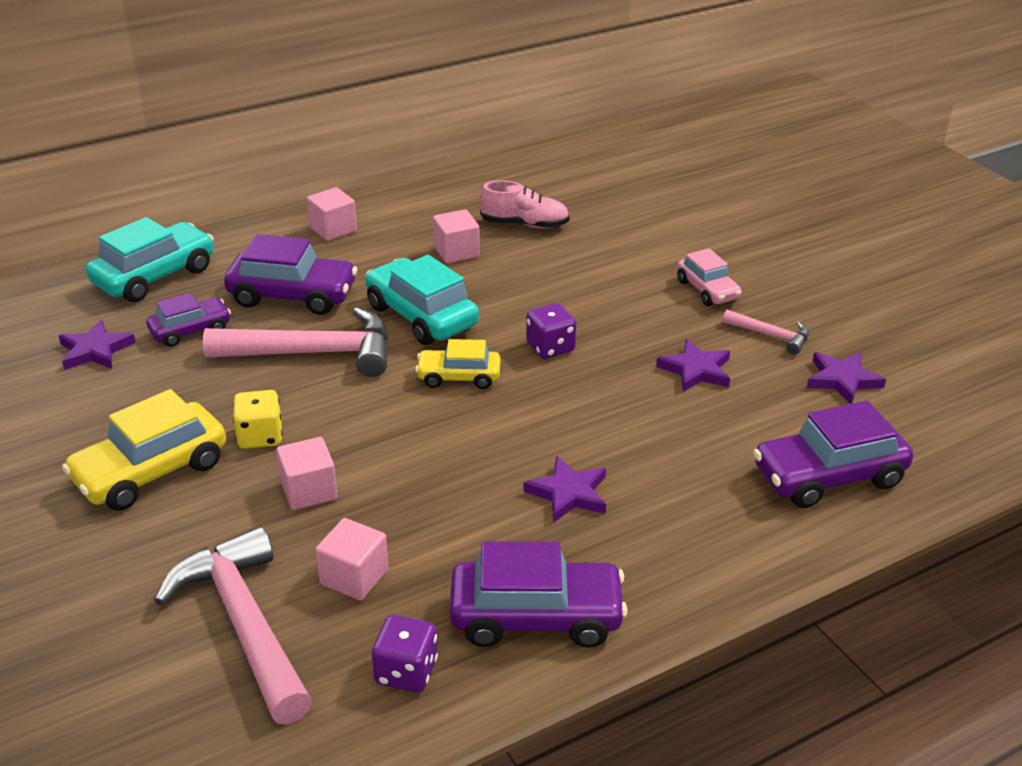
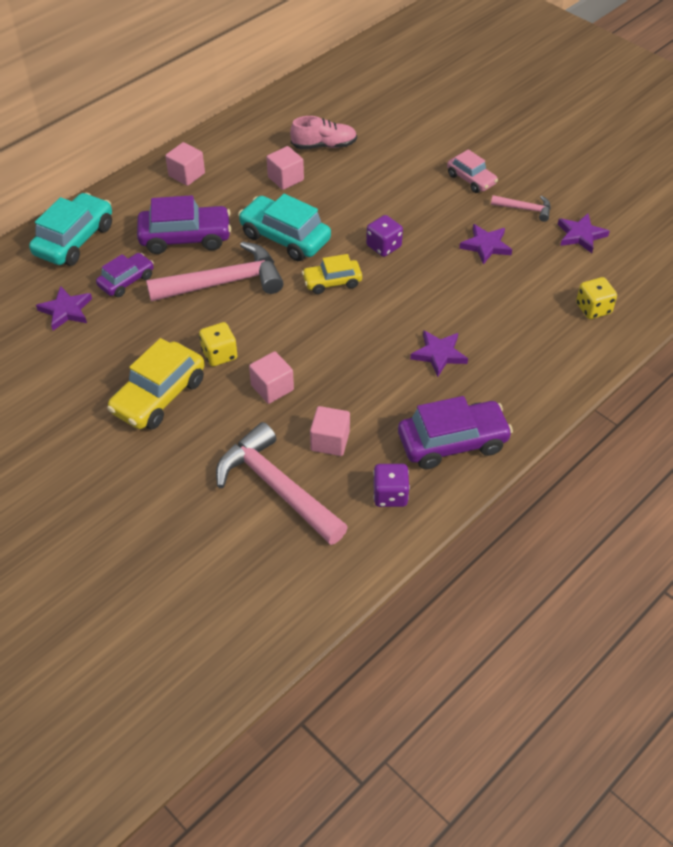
camera: 15 degrees left, 15 degrees up
purple car [753,400,913,508] -> yellow dice [576,277,617,319]

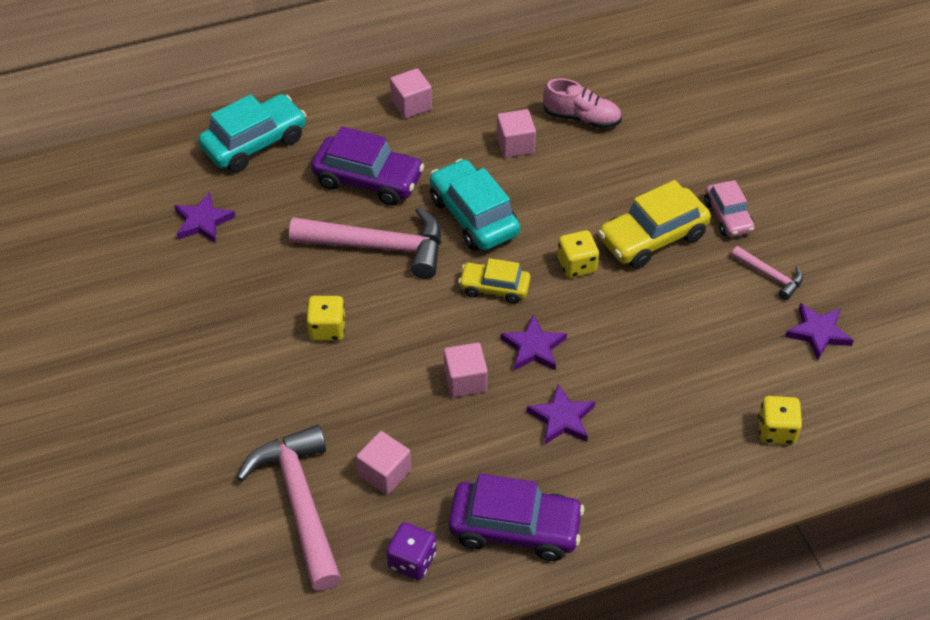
camera: 25 degrees right, 0 degrees up
purple car [96,253,154,297] -> none
yellow car [107,338,205,430] -> yellow car moved to [598,180,711,269]
pink cube [249,351,294,404] -> pink cube moved to [444,343,488,398]
purple dice [366,215,403,257] -> yellow dice [557,230,599,278]
purple star [459,224,512,265] -> purple star moved to [501,315,567,371]

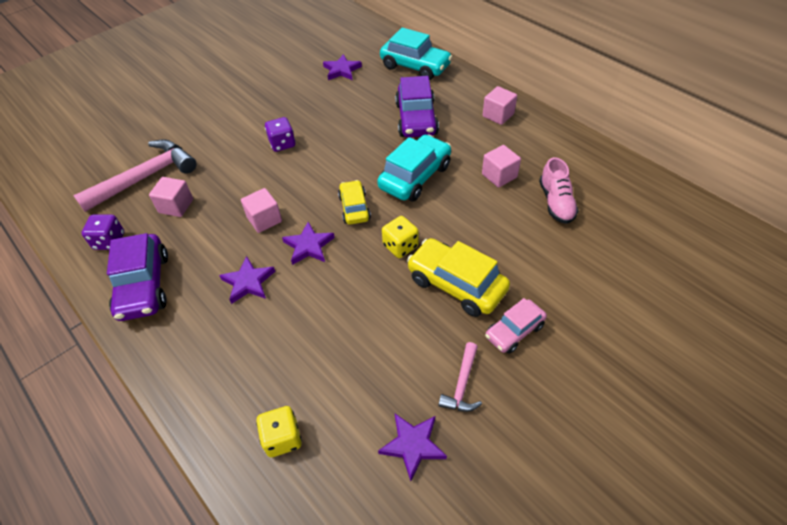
camera: 70 degrees right, 0 degrees up
pink hammer [289,207,441,279] -> none
yellow dice [306,296,345,341] -> purple dice [265,117,295,152]

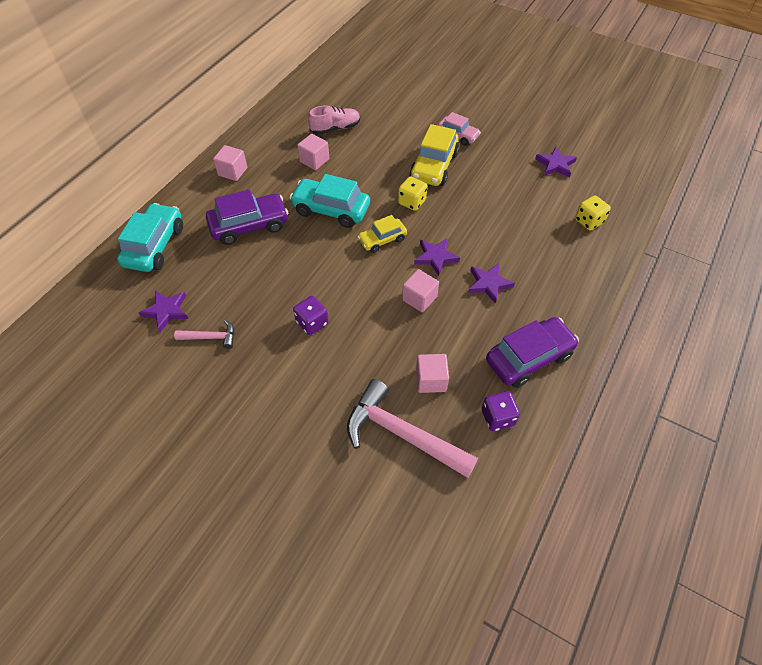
camera: 110 degrees left, 5 degrees up
pink hammer [438,342,482,412] -> pink hammer moved to [174,320,234,349]

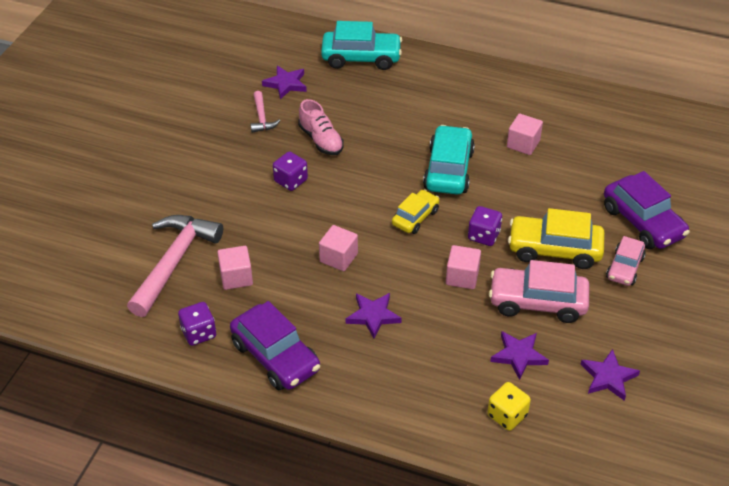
camera: 80 degrees right, 10 degrees down
purple car [206,189,288,245] -> purple car moved to [604,171,690,249]
pink cube [213,145,247,181] -> pink cube moved to [446,245,481,289]
pink shoe [308,105,360,135] -> pink shoe moved to [298,99,344,155]
yellow car [357,215,407,253] -> yellow car turned 75 degrees clockwise [392,189,440,234]
yellow dice [398,176,427,211] -> purple dice [468,206,502,246]
purple star [414,238,460,276] -> purple star moved to [490,331,549,380]
none -> pink car [489,260,589,323]

